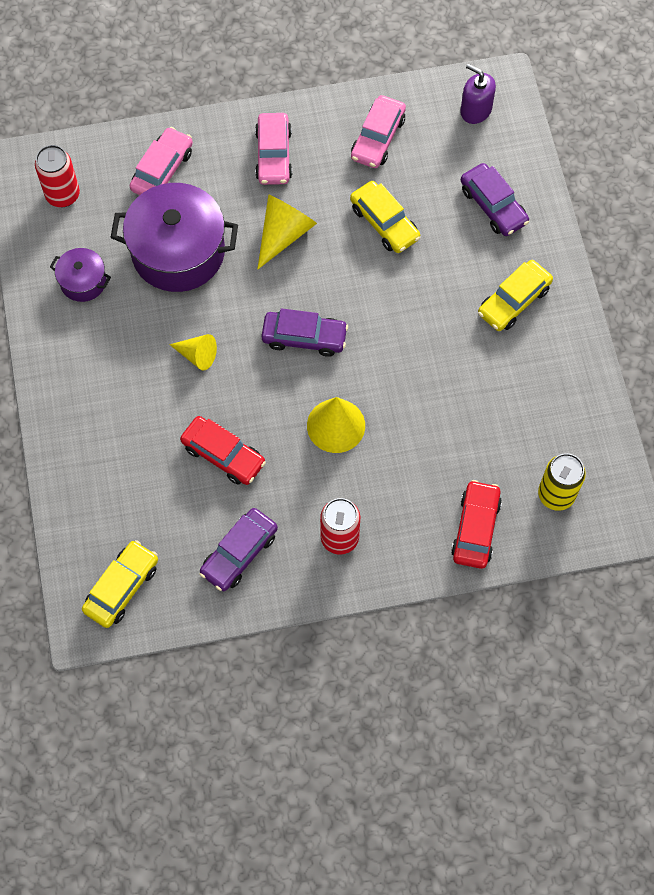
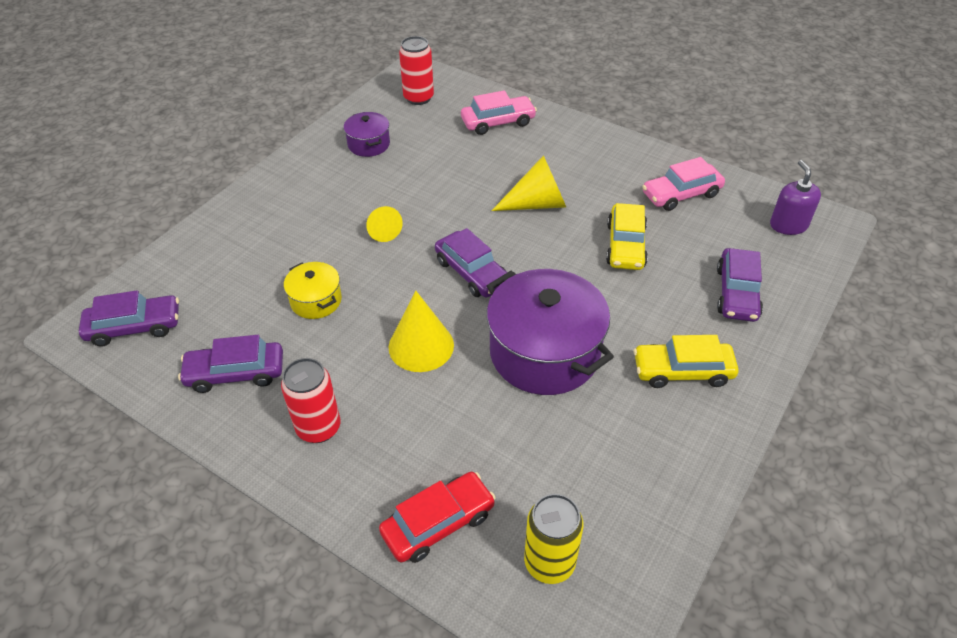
camera: 45 degrees right, 20 degrees down
yellow car [82,540,158,628] -> purple car [79,290,179,346]
purple pot [111,183,238,292] -> purple pot moved to [487,269,614,395]
red car [180,416,266,485] -> yellow pot [284,262,342,319]
pink car [255,113,292,185] -> none

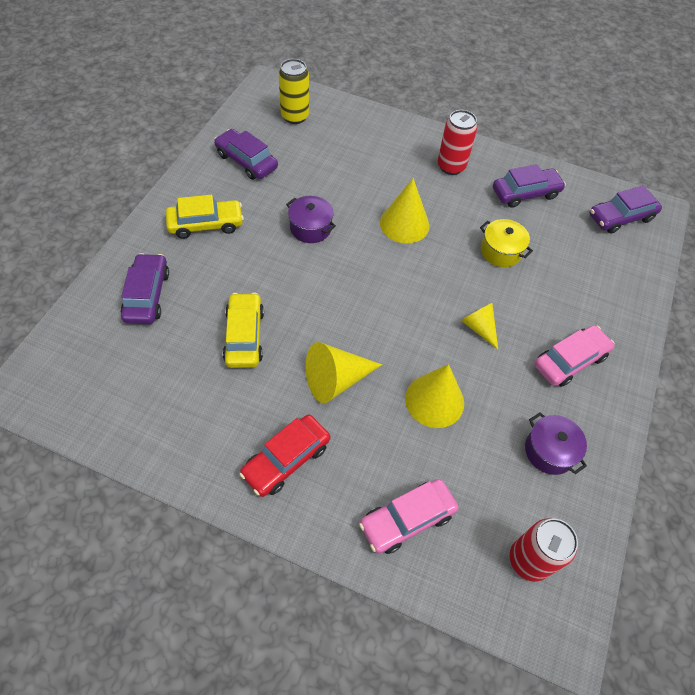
camera: 165 degrees right, 10 degrees up
red car [379,472,496,563] -> red car moved to [239,414,330,497]
purple car [435,228,507,298] -> purple car moved to [214,129,278,180]
purple pot [487,269,614,395] -> purple pot [286,196,336,243], size x0.49
pink car [642,157,725,211] -> pink car moved to [534,325,615,387]
purple soap dispenser [770,160,821,235] -> none
none -> yellow cone [405,364,464,428]

